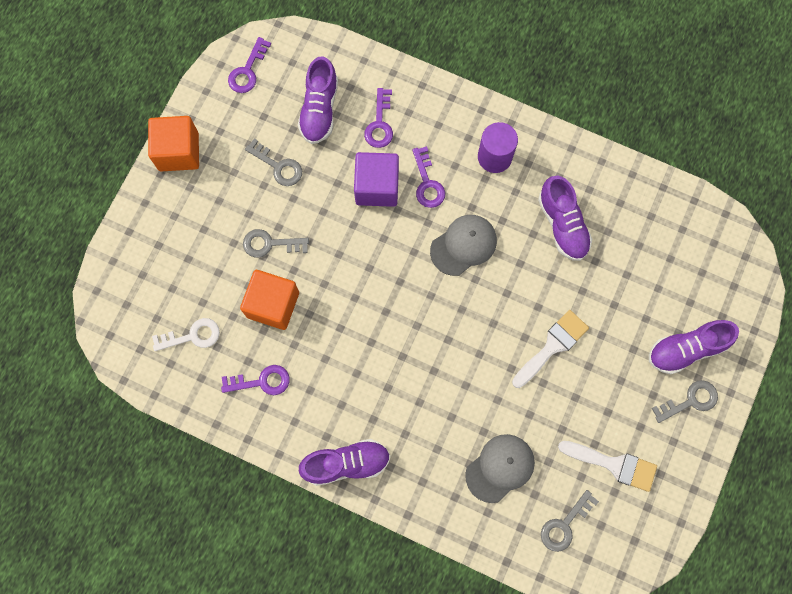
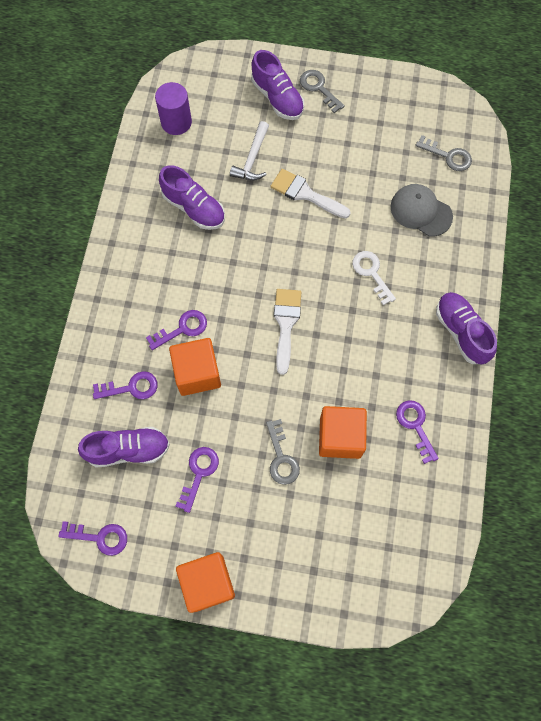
camera: 105 degrees left, 5 degrees down
white key [152,318,220,351] -> white key moved to [352,251,396,305]
grey key [245,138,302,186] -> purple key [175,447,219,513]
purple cube [354,152,399,207] -> orange cube [169,338,221,396]
grey cap [430,215,497,276] -> none
purple cylinder [478,122,518,173] -> purple cylinder moved to [155,82,192,135]
purple shoe [538,176,592,261] -> purple shoe turned 75 degrees clockwise [159,165,225,230]
white brush [558,441,657,492] -> white brush moved to [274,289,301,375]
none -> white hammer [230,121,269,180]

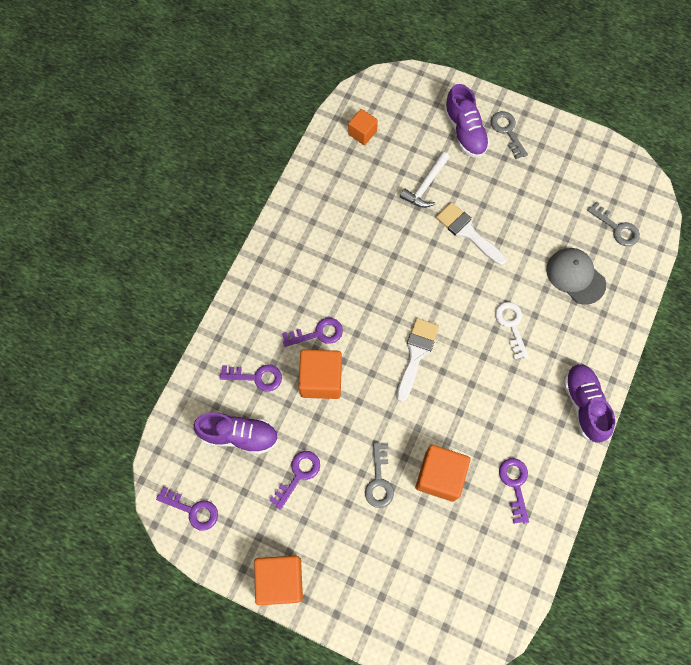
camera: 15 degrees right, 0 degrees up
purple cylinder [155,82,192,135] -> orange cube [348,109,378,145]
purple shoe [159,165,225,230] -> none

